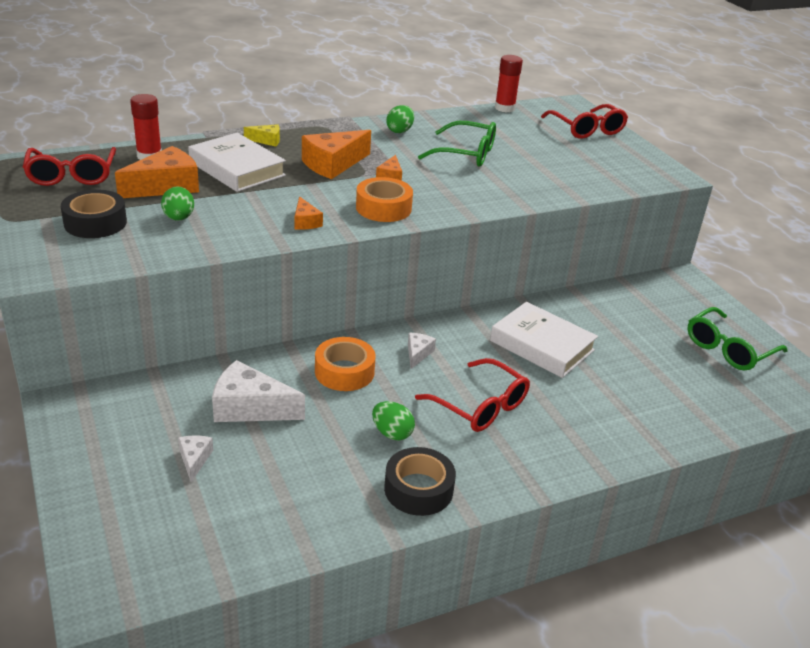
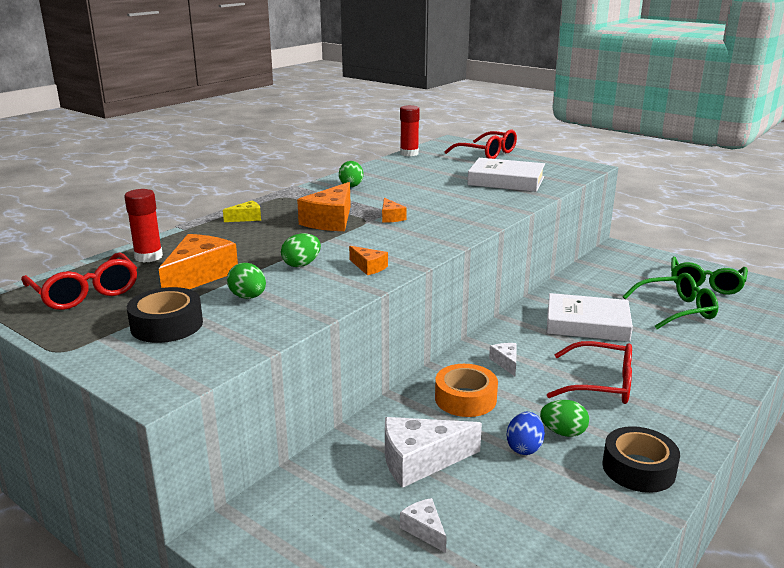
camera: 25 degrees left, 10 degrees down
white book [188,133,286,192] -> white book moved to [467,158,545,192]
orange tape [356,177,413,222] -> none
green glasses [418,121,496,166] -> green glasses moved to [623,273,718,329]
none -> green egg [281,233,321,267]
none -> blue egg [507,412,545,455]

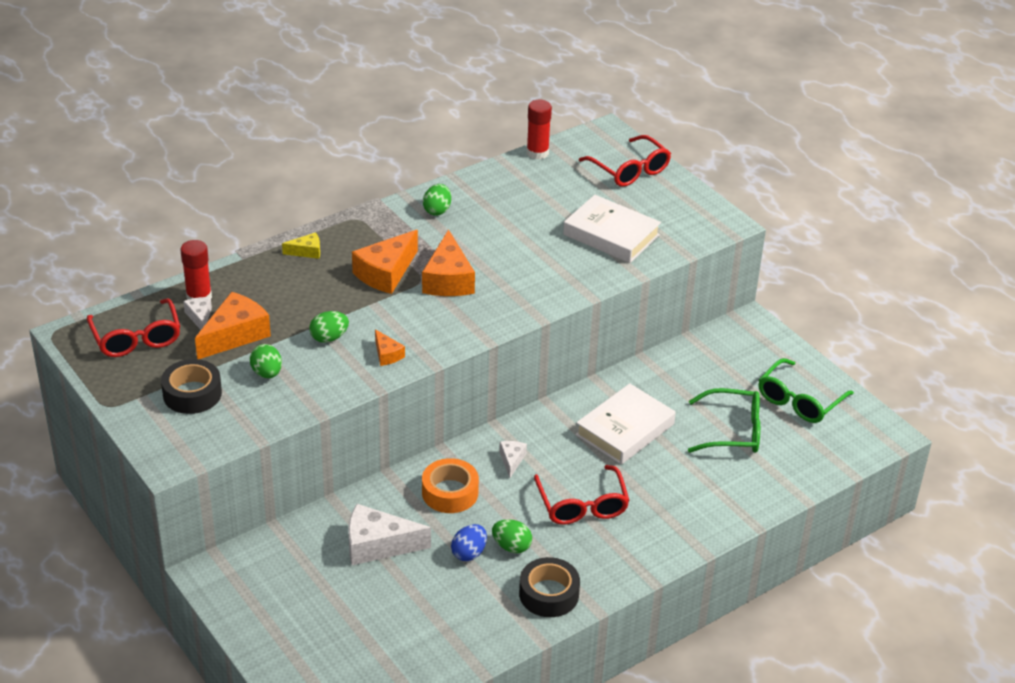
camera: 15 degrees right, 15 degrees up
orange cheese [382,198,407,223] -> orange cheese [422,229,475,296], size x1.97
white cheese [400,498,447,553] -> white cheese moved to [183,297,212,330]
white book [547,293,633,342] -> white book turned 75 degrees counterclockwise [575,383,676,465]
red glasses [547,341,632,404] -> red glasses turned 45 degrees clockwise [534,465,630,525]

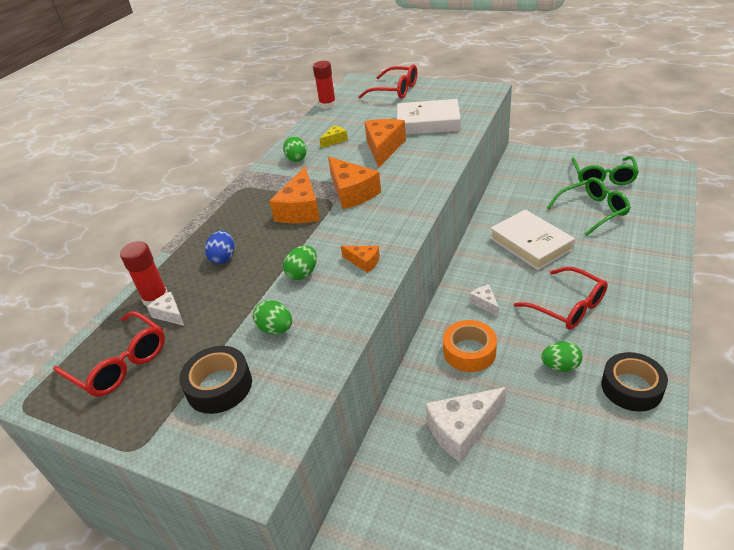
camera: 25 degrees left, 0 degrees up
orange cheese [195,292,271,359] -> orange cheese moved to [364,119,406,168]
yellow cheese [282,232,320,259] -> yellow cheese moved to [319,125,348,148]
blue egg [451,524,487,561] -> blue egg moved to [205,231,234,264]
white book [575,383,676,465] -> white book turned 45 degrees counterclockwise [490,209,575,270]

